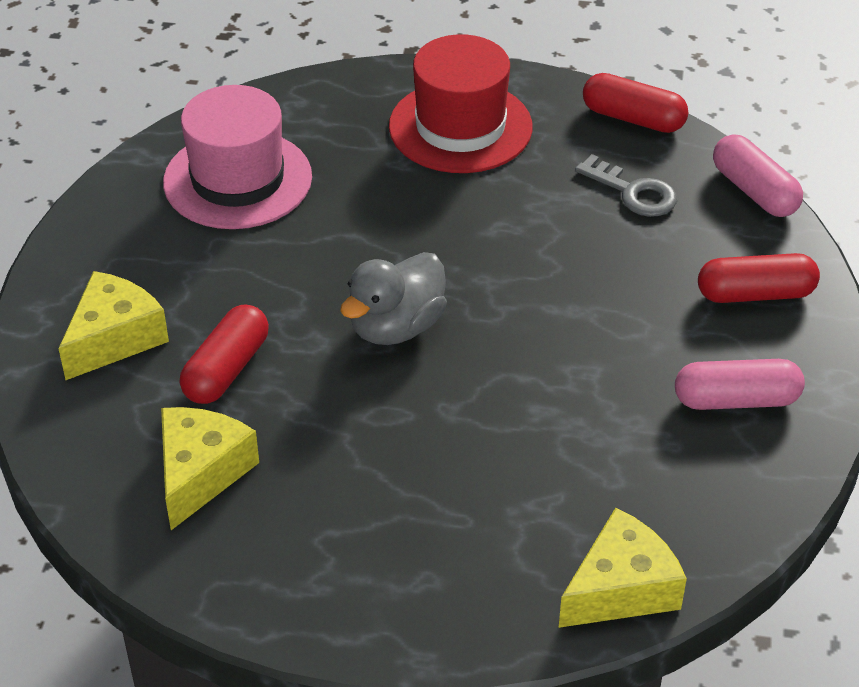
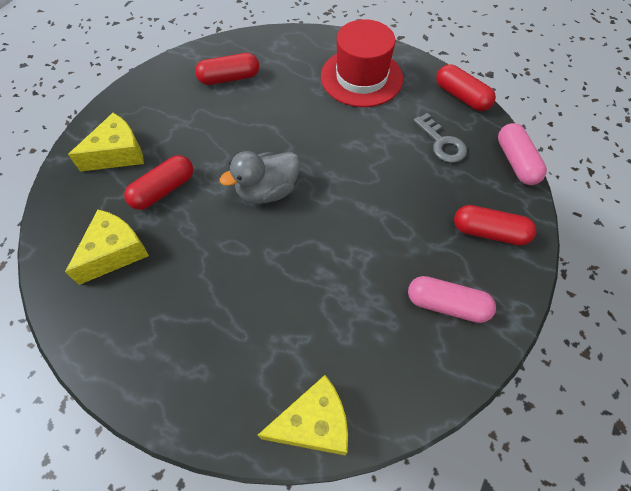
camera: 20 degrees right, 15 degrees up
pink hat [163,85,312,229] -> red capsule [195,53,259,85]

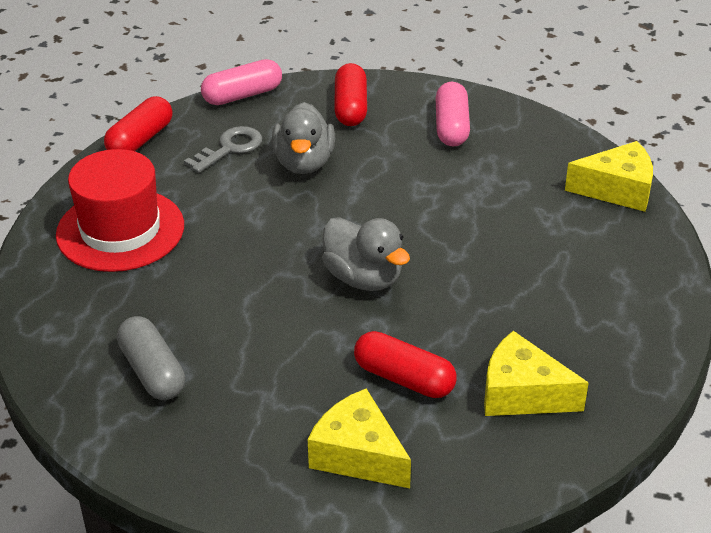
camera: 105 degrees left, 20 degrees down
red capsule [195,53,259,85] -> grey capsule [117,316,185,400]
yellow cheese [258,375,348,455] -> yellow cheese turned 120 degrees clockwise [565,141,653,212]
none -> grey duck [272,102,335,174]

